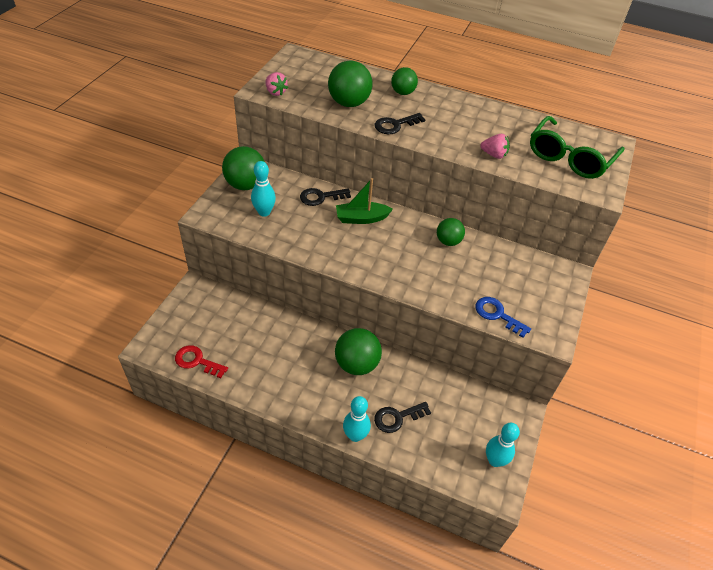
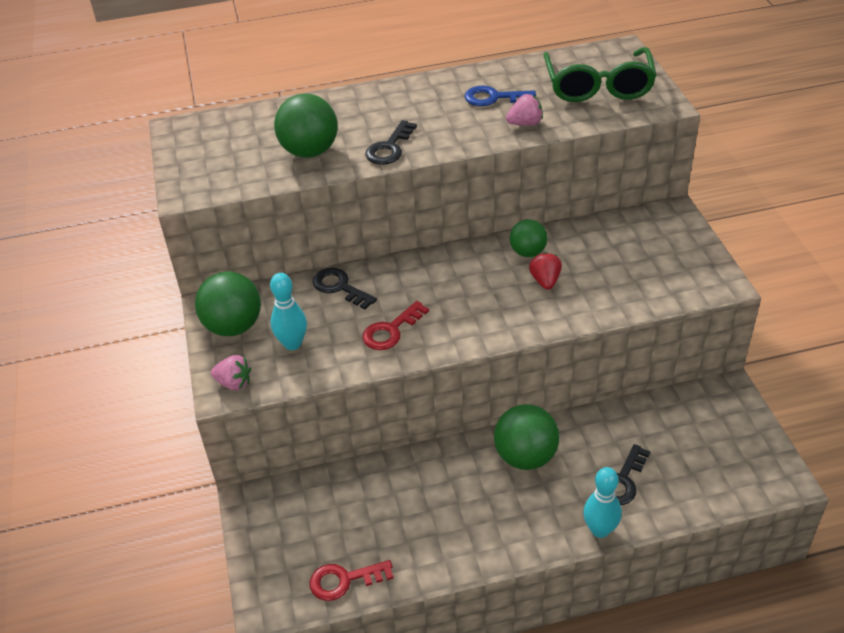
camera: 30 degrees left, 5 degrees down
pink strawberry [265,72,288,96] -> pink strawberry moved to [211,355,251,390]
black key [300,188,351,206] -> black key turned 90 degrees clockwise [313,268,377,310]
green boat [336,178,393,224] -> none
green ball [391,67,418,95] -> none
blue key [475,297,531,338] -> blue key moved to [464,86,536,106]
turquoise bowling pin [486,423,520,467] -> none
none -> red key [362,301,429,350]
none -> red strawberry [529,252,562,290]

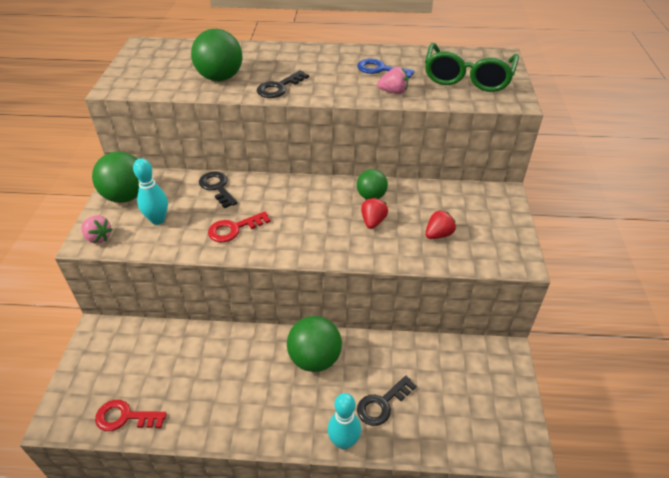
camera: 15 degrees right, 0 degrees up
none -> red strawberry [425,210,456,239]

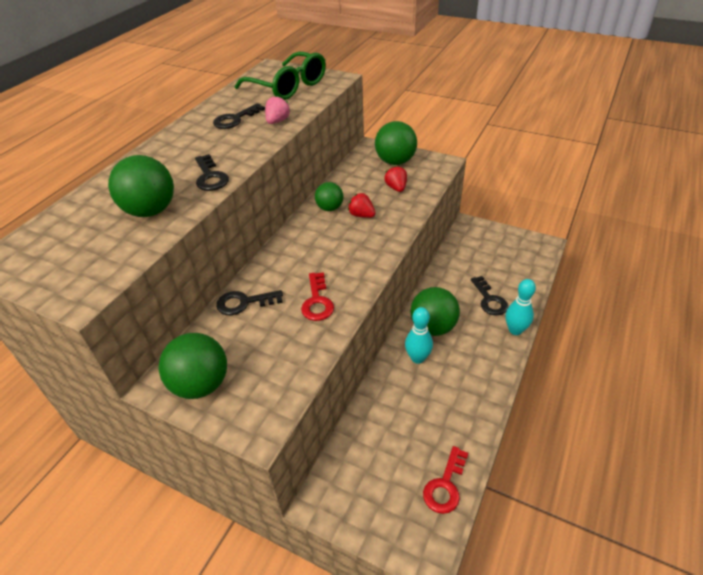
camera: 65 degrees left, 0 degrees up
pink strawberry [81,215,113,244] -> none
turquoise bowling pin [133,158,168,225] -> turquoise bowling pin moved to [405,307,433,364]
blue key [357,59,414,78] -> black key [213,103,265,129]
none -> green ball [375,121,417,165]

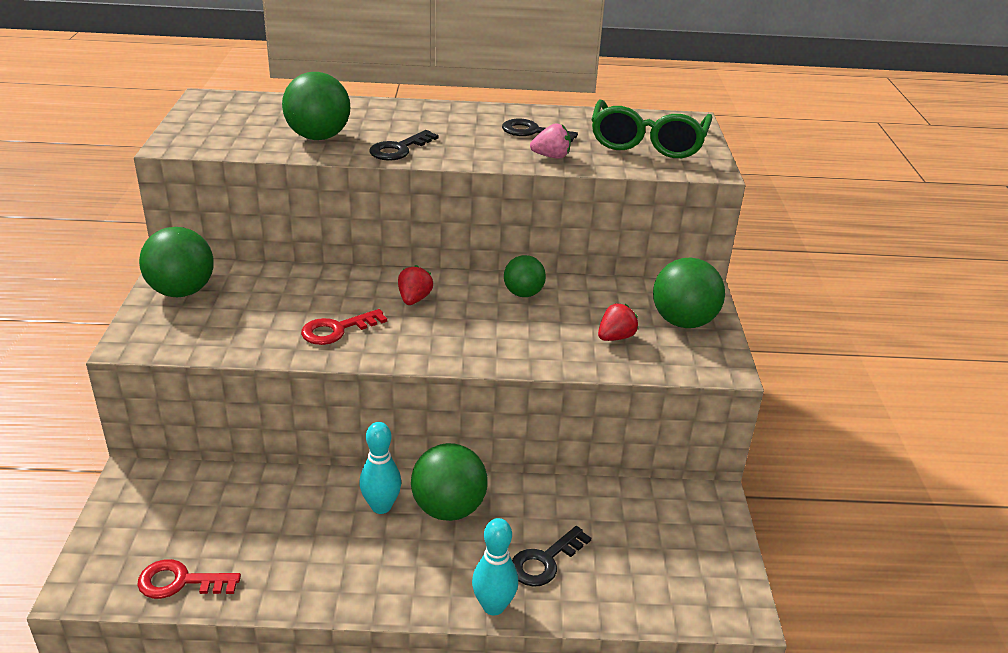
camera: 60 degrees right, 10 degrees down
black key [216,290,283,316] -> none
red strawberry [348,193,376,218] -> red strawberry moved to [398,265,433,305]

